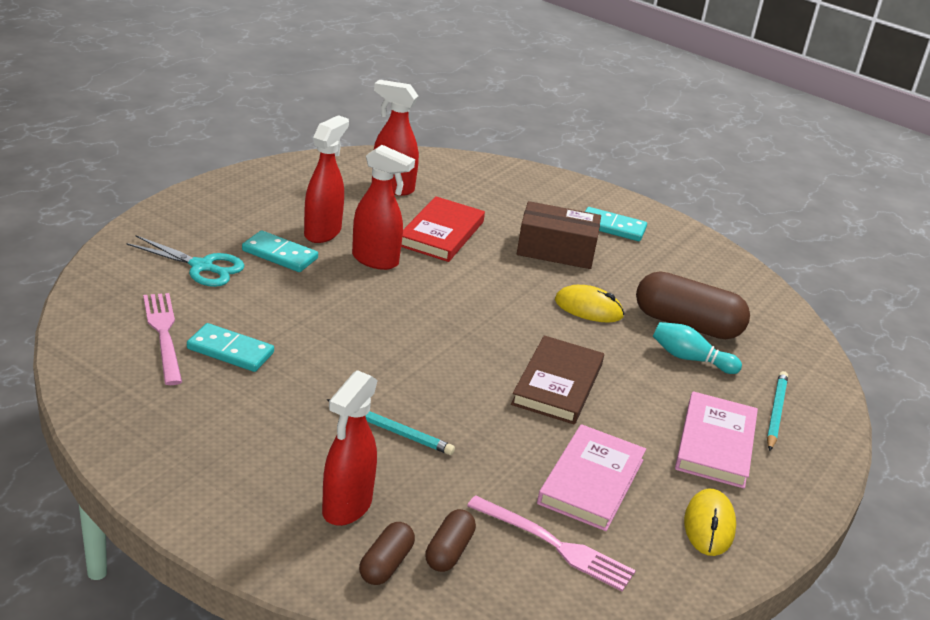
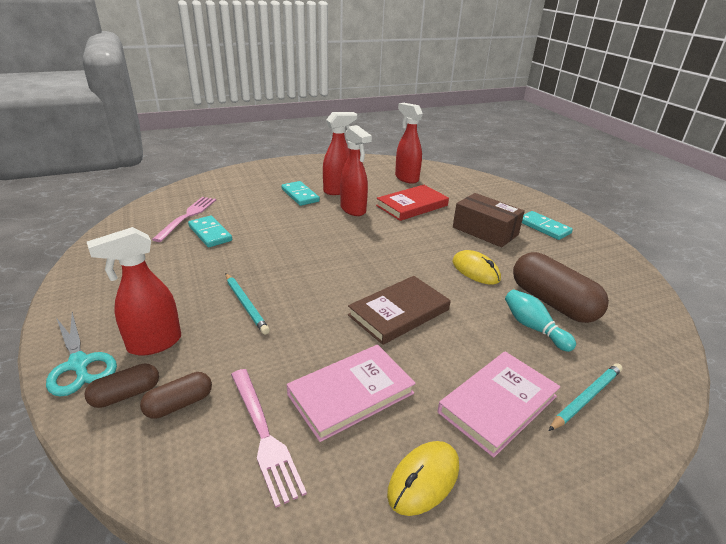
camera: 35 degrees right, 0 degrees up
turquoise scissors [126,235,245,287] -> turquoise scissors moved to [46,312,117,397]

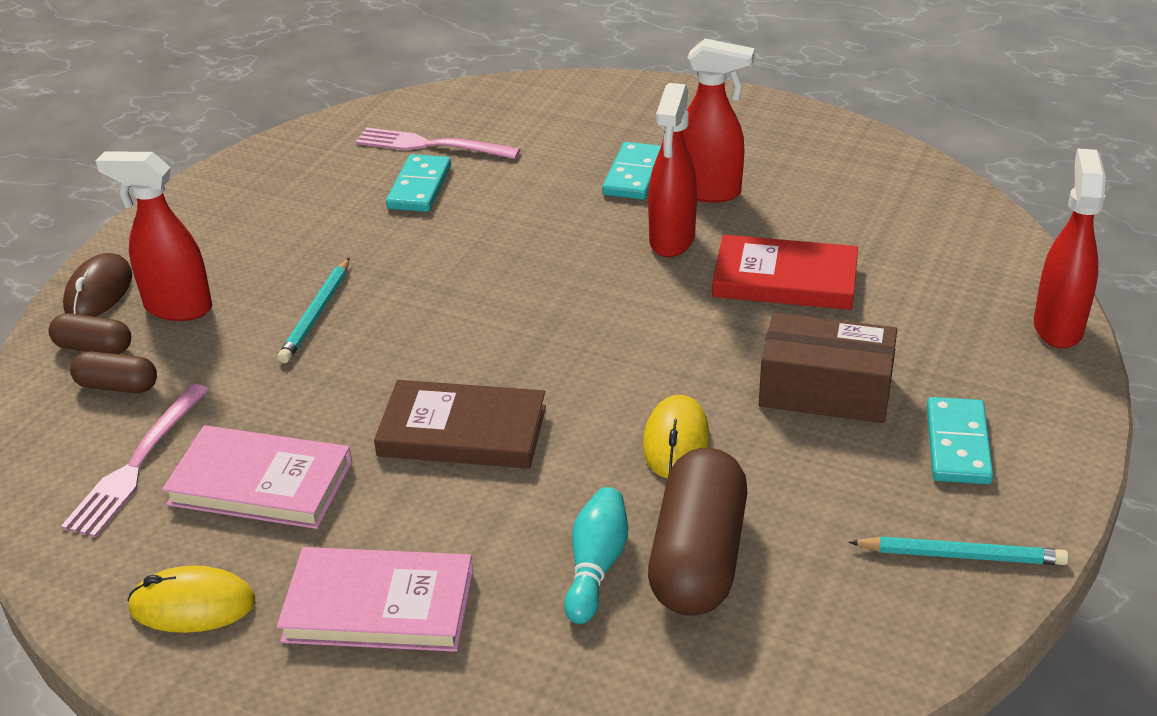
camera: 50 degrees right, 5 degrees up
turquoise scissors [46,312,117,397] -> brown mouse [63,253,132,317]
pink fork [152,197,216,242] -> pink fork turned 135 degrees counterclockwise [356,128,520,159]
red spray bottle [395,103,423,184] -> red spray bottle moved to [1034,148,1106,348]
brown box [453,193,525,247] -> brown box turned 75 degrees counterclockwise [759,312,897,423]
turquoise pencil [549,363,622,431] -> turquoise pencil moved to [848,536,1069,565]

